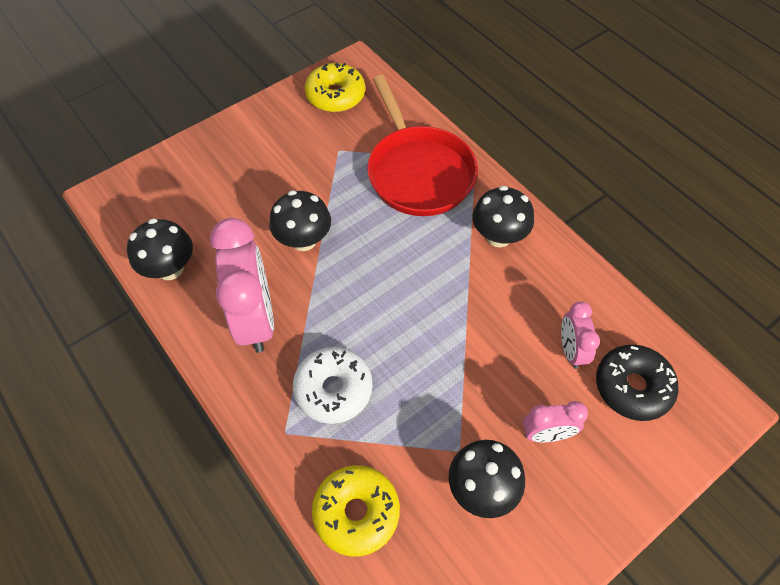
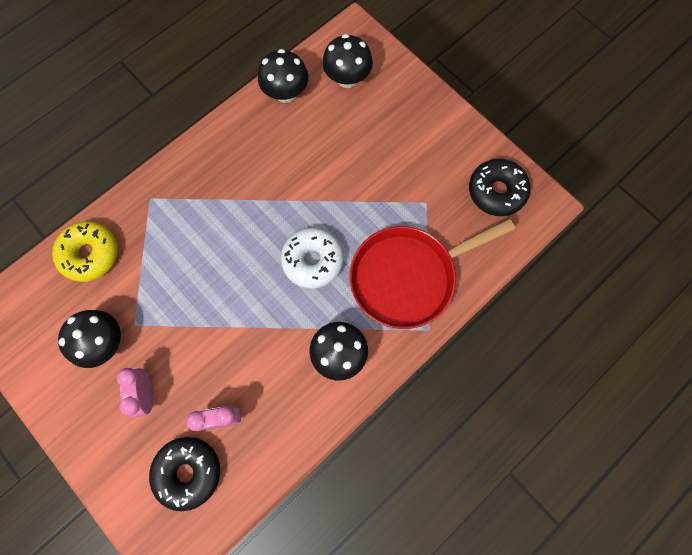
camera: 85 degrees right, 15 degrees up
pink clock [210,218,274,353] -> none
black mushroom [269,190,331,251] -> black mushroom moved to [322,34,373,88]
white donut [293,347,373,424] -> white donut moved to [281,228,343,289]
yellow donut [305,63,365,112] -> black donut [469,159,530,216]

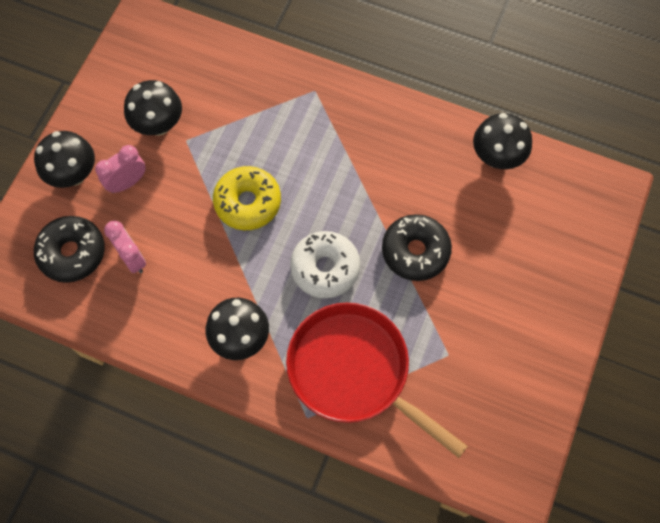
camera: 65 degrees right, 5 degrees down
yellow donut [52,221,118,282] -> yellow donut moved to [213,166,281,230]
black mushroom [322,34,373,88] -> black mushroom moved to [34,131,95,188]
black donut [469,159,530,216] -> black donut moved to [382,214,452,281]

